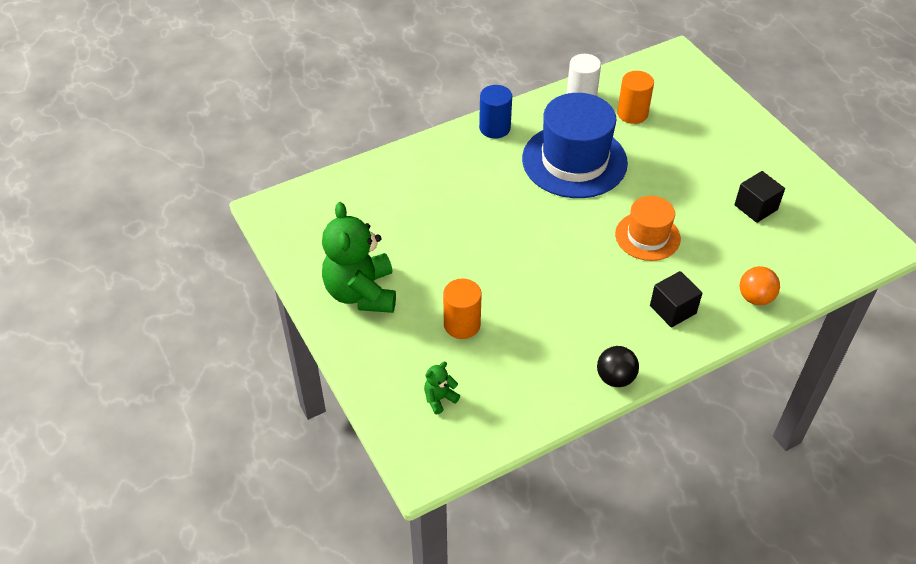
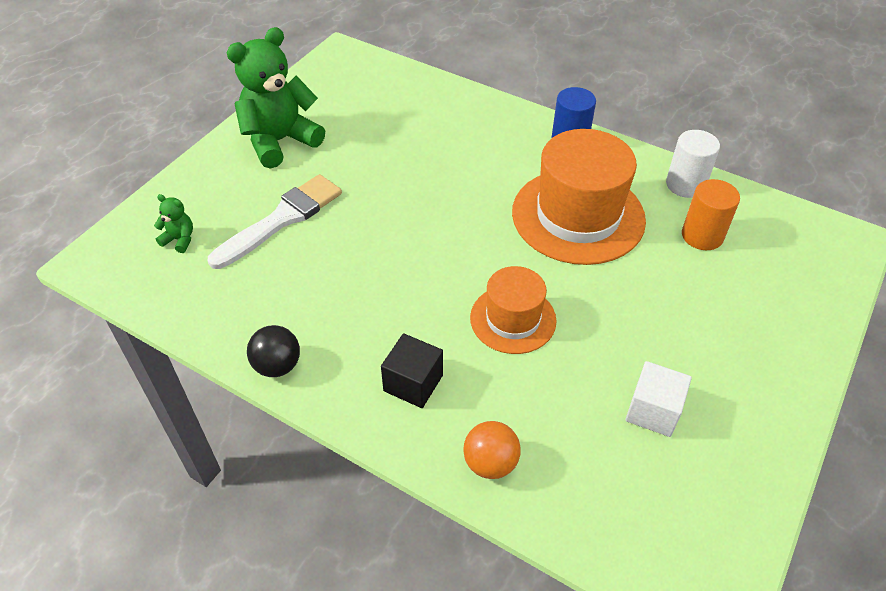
camera: 60 degrees right, 0 degrees up
orange cylinder [443,279,481,339] -> white brush [208,174,342,269]
blue hat [522,93,628,198] -> orange hat [512,129,646,265]
black cube [734,171,785,223] -> white cube [625,361,692,437]

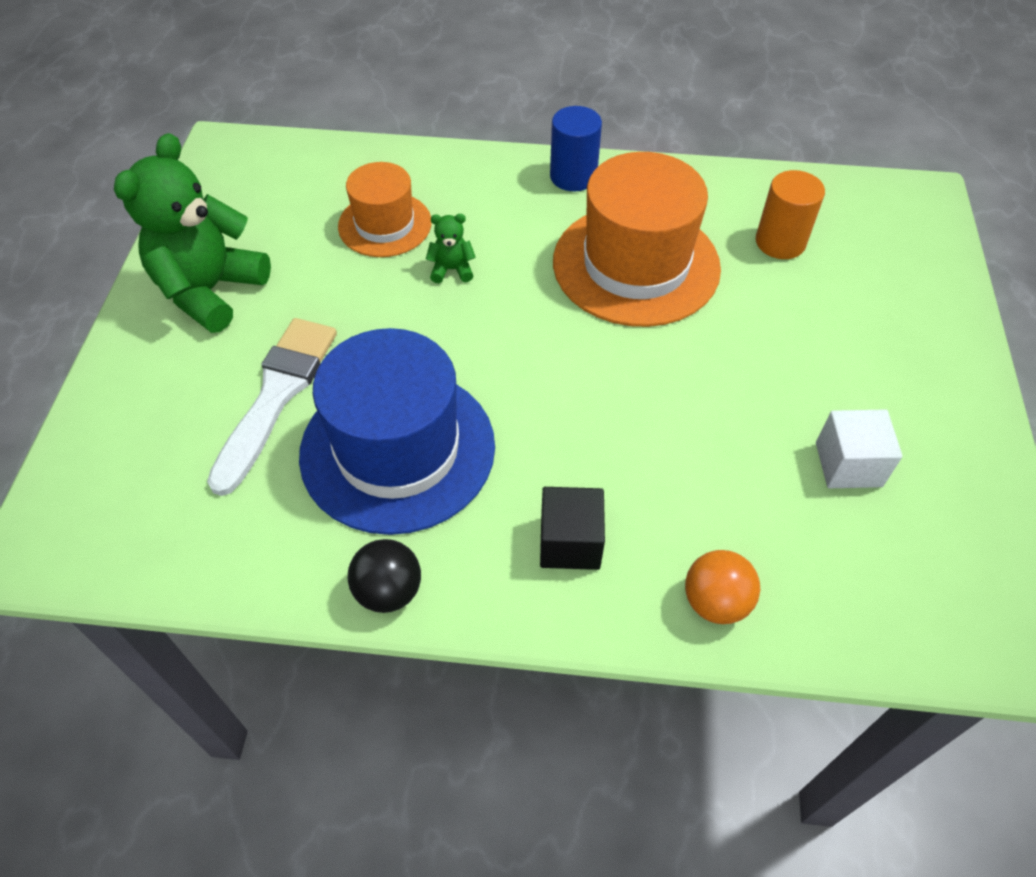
camera: 25 degrees left, 5 degrees up
green teddy bear [154,194,193,253] -> green teddy bear moved to [426,214,476,283]
orange hat [470,266,556,354] -> orange hat moved to [338,162,432,257]
white cylinder [666,130,720,198] -> none
none -> blue hat [299,328,495,535]

